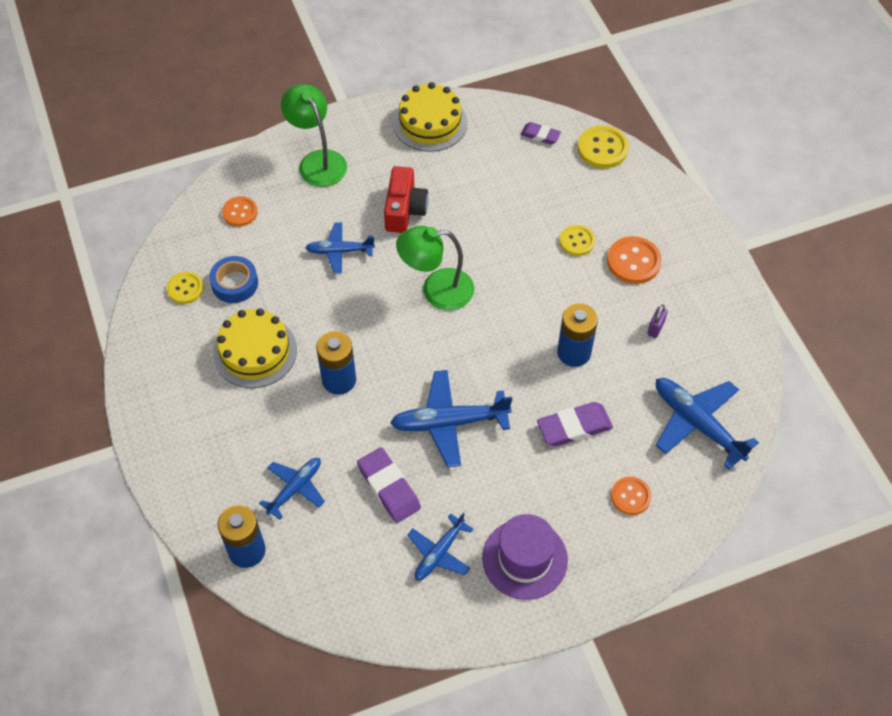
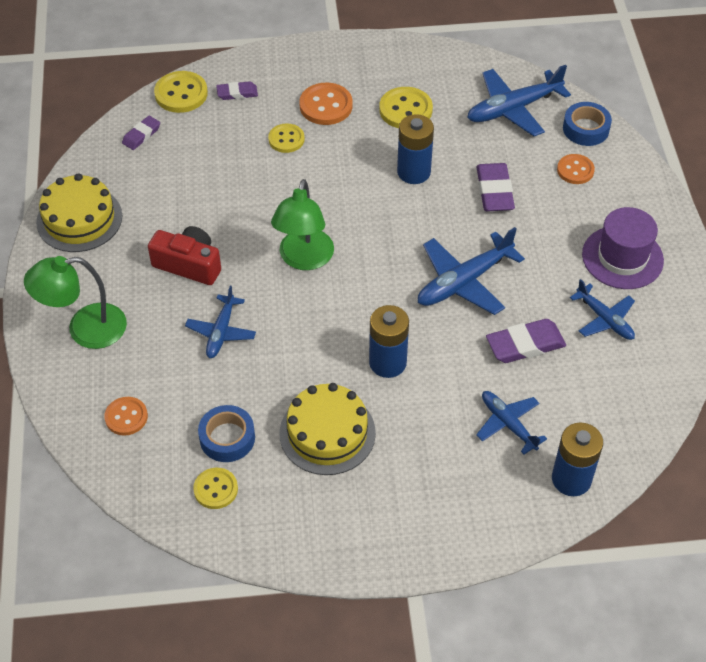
camera: 75 degrees left, 5 degrees down
blue plane [390,370,512,467] -> blue plane turned 45 degrees clockwise [418,227,525,315]
purple padlock [647,305,668,338] -> yellow button [379,87,433,128]
none -> purple eraser [216,81,258,100]
none -> blue tape [563,102,612,146]

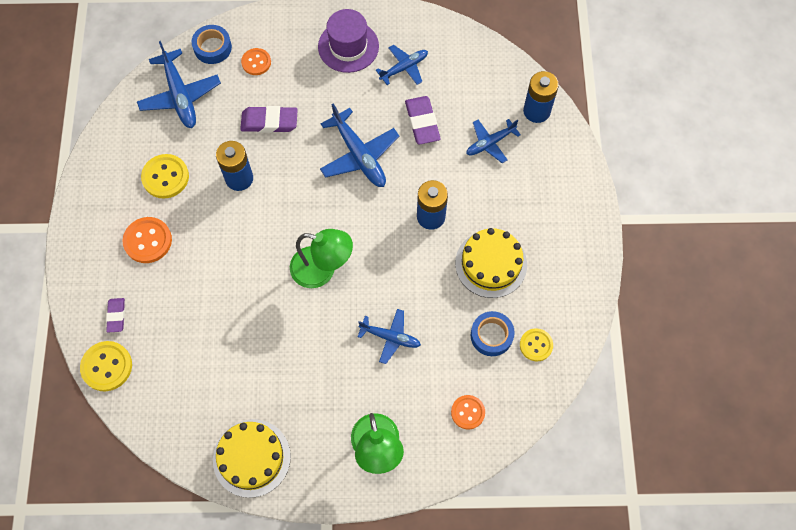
camera: 85 degrees left, 15 degrees up
purple eraser [122,116,160,150] -> none
red camera [148,226,221,285] -> none
yellow button [268,123,305,153] -> none

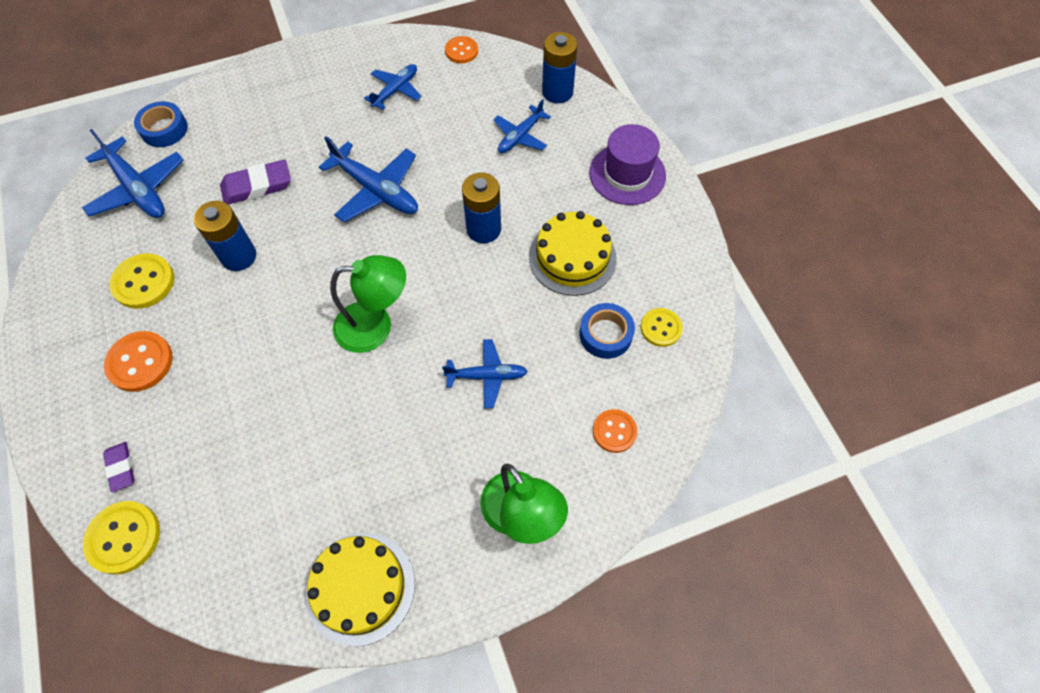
camera: 20 degrees left, 5 degrees down
orange button [241,48,271,75] -> orange button moved to [445,36,478,63]
purple hat [318,9,379,73] -> purple hat moved to [589,124,666,205]
purple eraser [405,96,441,145] -> none

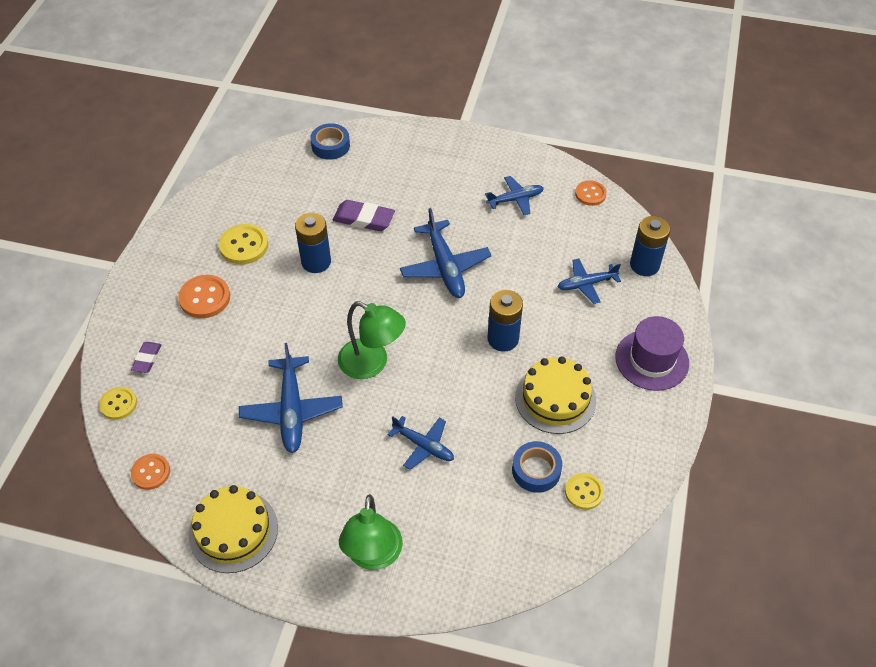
camera: 35 degrees right, 10 degrees down
blue plane [82,129,184,218] -> blue plane moved to [239,343,343,453]
yellow button [83,501,160,575] -> yellow button [99,387,137,420], size x0.67
orange button [593,409,637,453] -> orange button moved to [131,454,170,490]

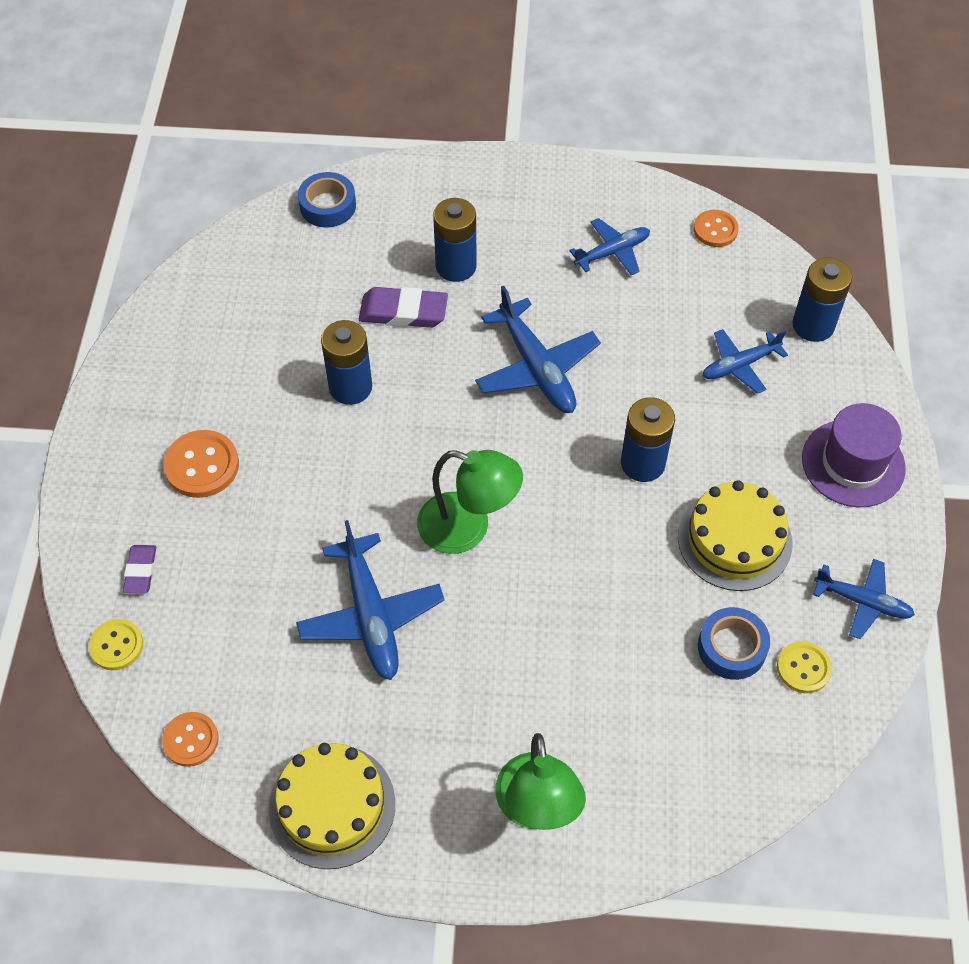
camera: 10 degrees left, 5 degrees up
yellow button [219,224,268,264] -> none
blue plane [388,416,454,470] -> blue plane moved to [813,559,915,639]
none -> blue battery [433,198,477,282]

